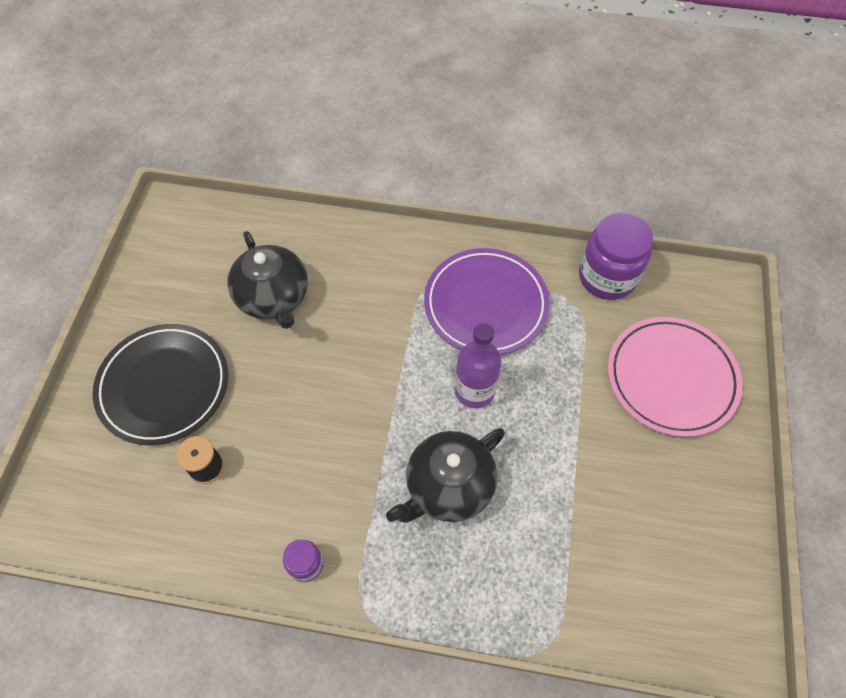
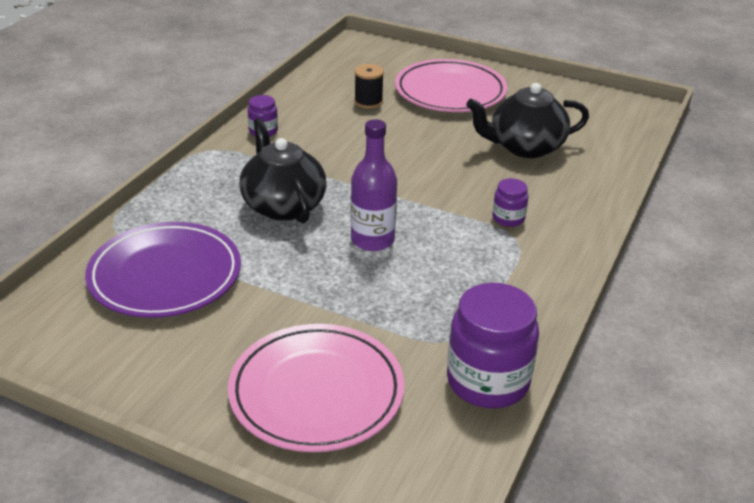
camera: 105 degrees right, 25 degrees down
black plate [92,324,228,445] -> pink plate [395,59,507,112]
purple plate [424,248,550,355] -> purple plate moved to [85,222,241,318]
none -> purple jar [492,178,528,227]

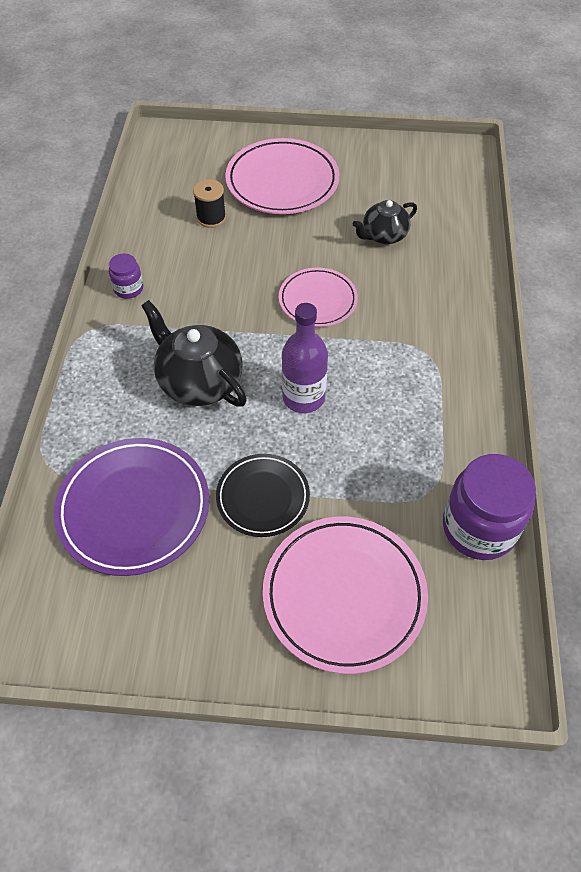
camera: 20 degrees left, 20 degrees up
black teapot [466,83,589,158] -> black teapot [353,200,417,244], size x0.62
purple jar [492,178,528,227] -> none
none -> black plate [216,454,310,537]
none -> pink plate [279,267,358,327]

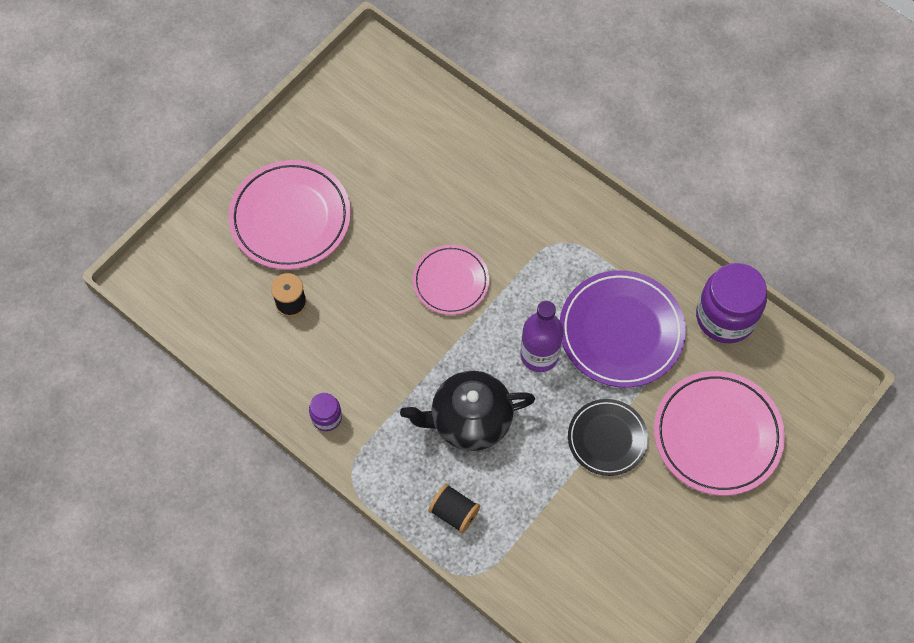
camera: 55 degrees left, 10 degrees up
purple plate [54,438,209,576] -> purple plate moved to [560,270,686,388]
black teapot [353,200,417,244] -> none
none -> black spool [428,484,480,533]

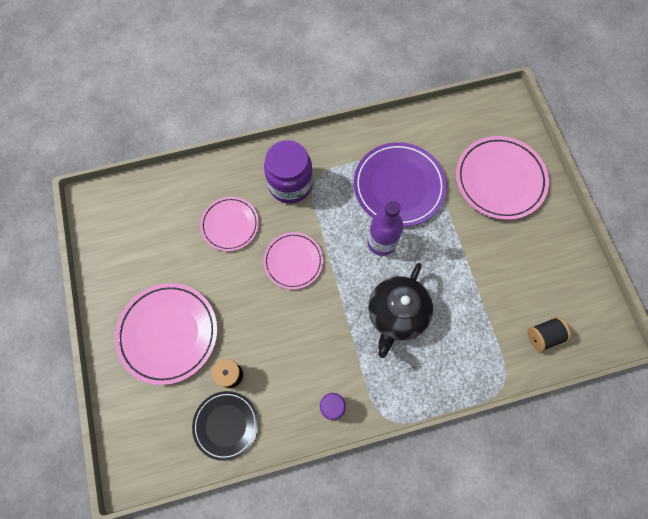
camera: 55 degrees left, 5 degrees up
black spool [428,484,480,533] -> black spool moved to [527,317,571,352]
black plate [568,399,648,476] -> black plate moved to [192,391,259,461]
purple jar [696,263,767,343] -> purple jar moved to [264,140,313,203]
none -> pink plate [200,197,259,251]

